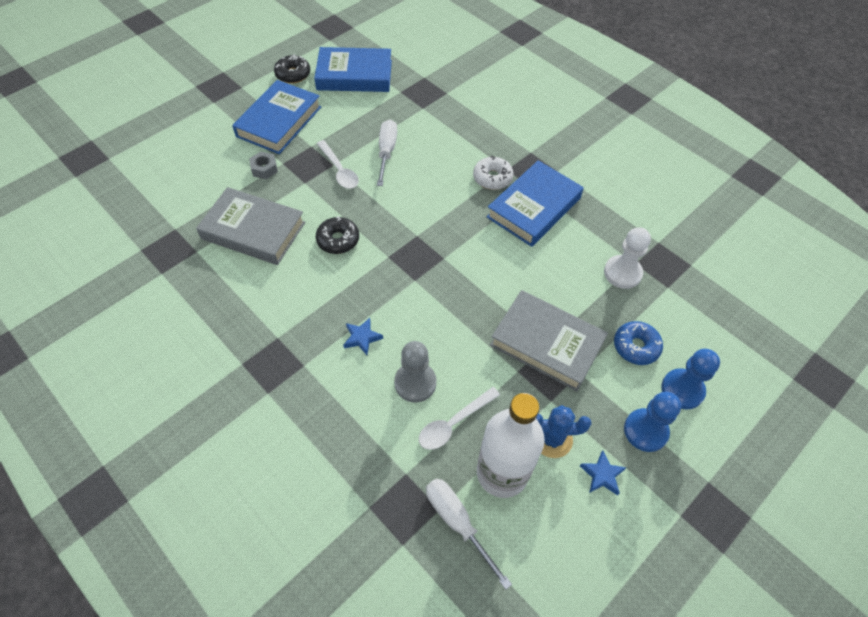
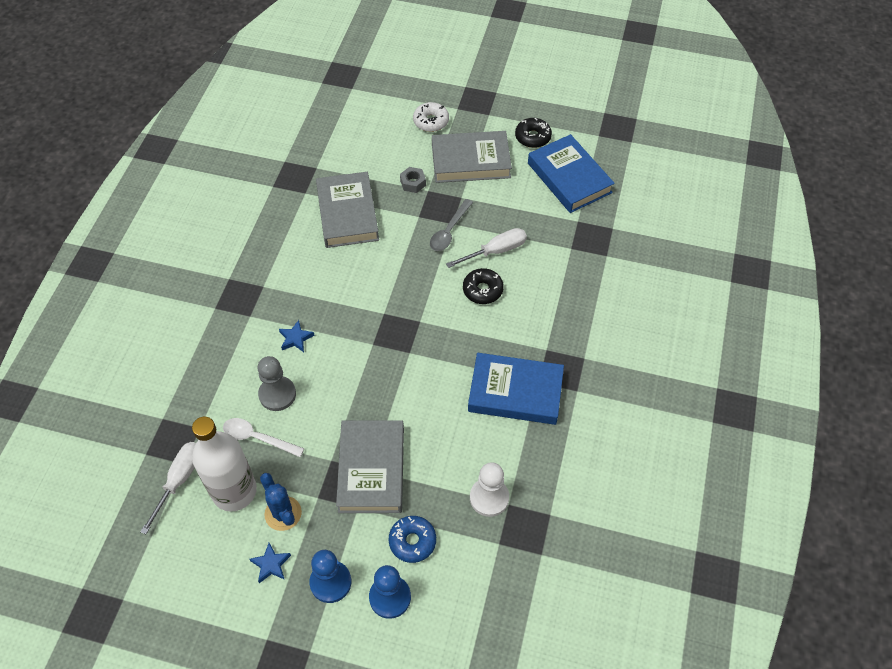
camera: 60 degrees right, 0 degrees up
blue book [232,80,321,154] -> grey book [432,131,512,183]
black donut [316,216,359,254] -> black donut moved to [463,268,504,304]
white spoon [317,140,359,189] -> grey spoon [430,199,473,251]
white donut [473,156,514,190] -> white donut moved to [413,102,449,132]

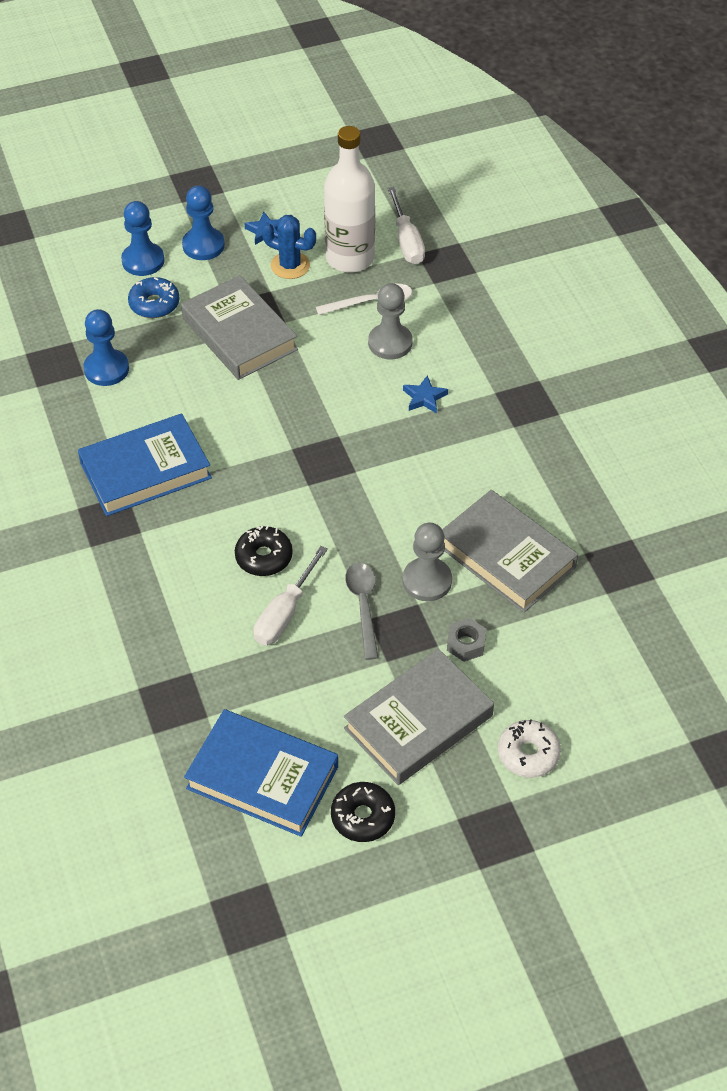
camera: 145 degrees right, 5 degrees down
white pawn [470,462,509,517] -> blue pawn [83,309,129,386]
none -> grey pawn [403,523,452,601]

